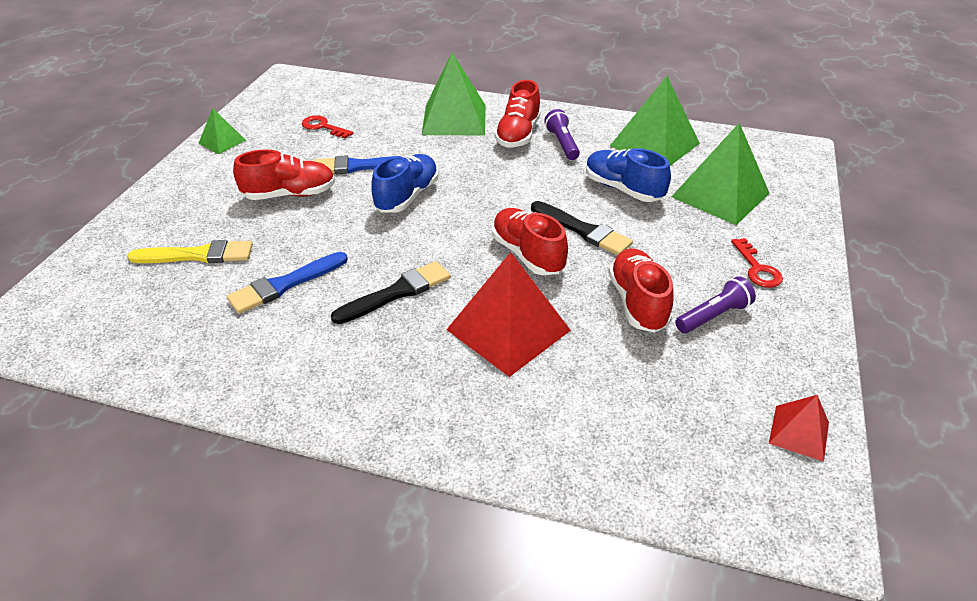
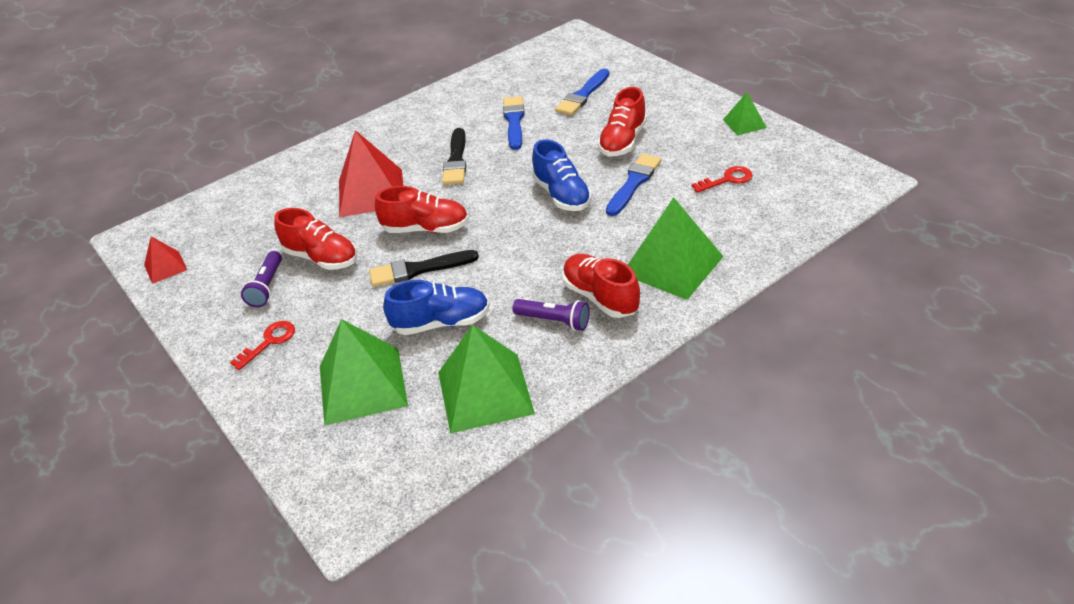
camera: 130 degrees right, 0 degrees up
yellow brush [128,240,253,263] -> blue brush [555,69,609,115]
red key [731,238,783,288] -> red key turned 105 degrees clockwise [230,321,295,370]

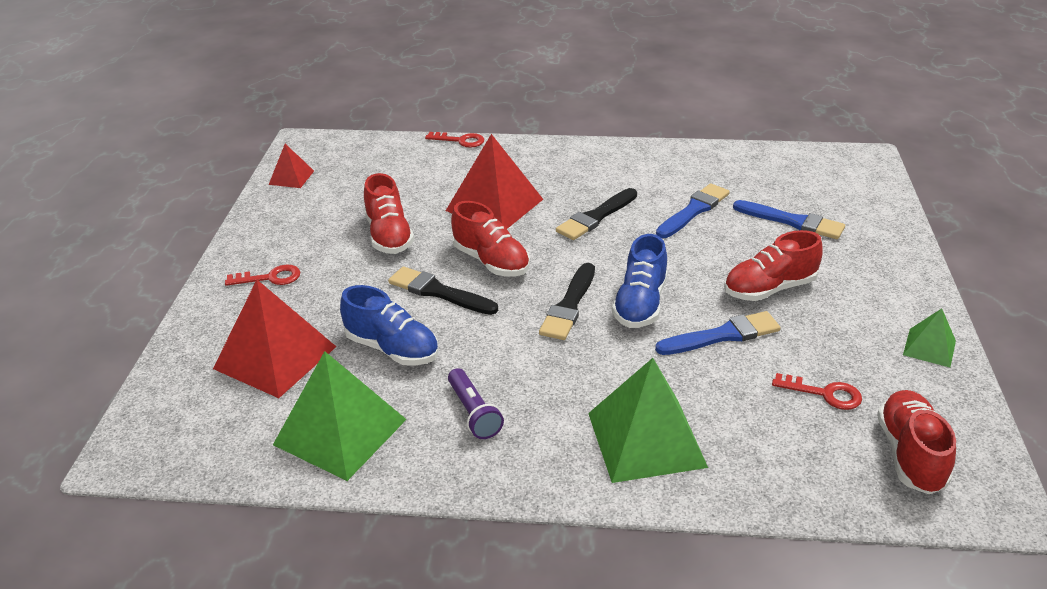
camera: 40 degrees right, 5 degrees down
purple flashlight [241,251,282,307] -> none
green pyramid [320,319,408,426] -> red pyramid [213,280,336,398]
blue brush [555,69,609,115] -> blue brush turned 135 degrees counterclockwise [733,200,845,239]
red shoe [562,254,640,318] -> red shoe moved to [877,390,956,494]
none -> red key [425,132,484,148]
none -> black brush [539,263,595,340]

